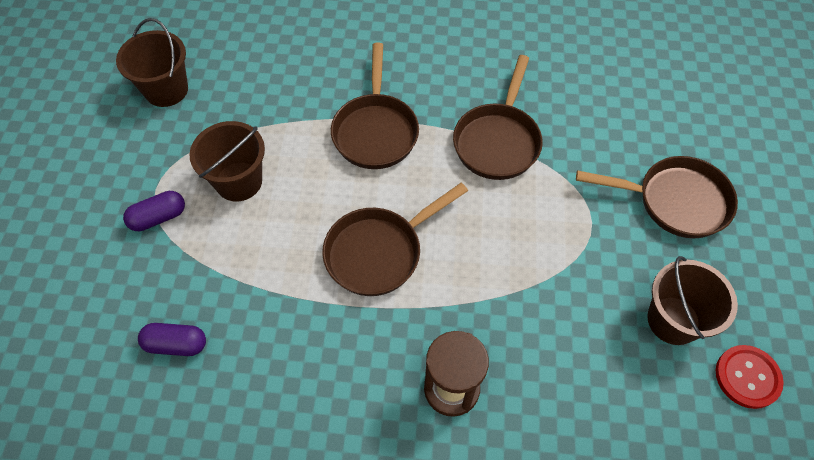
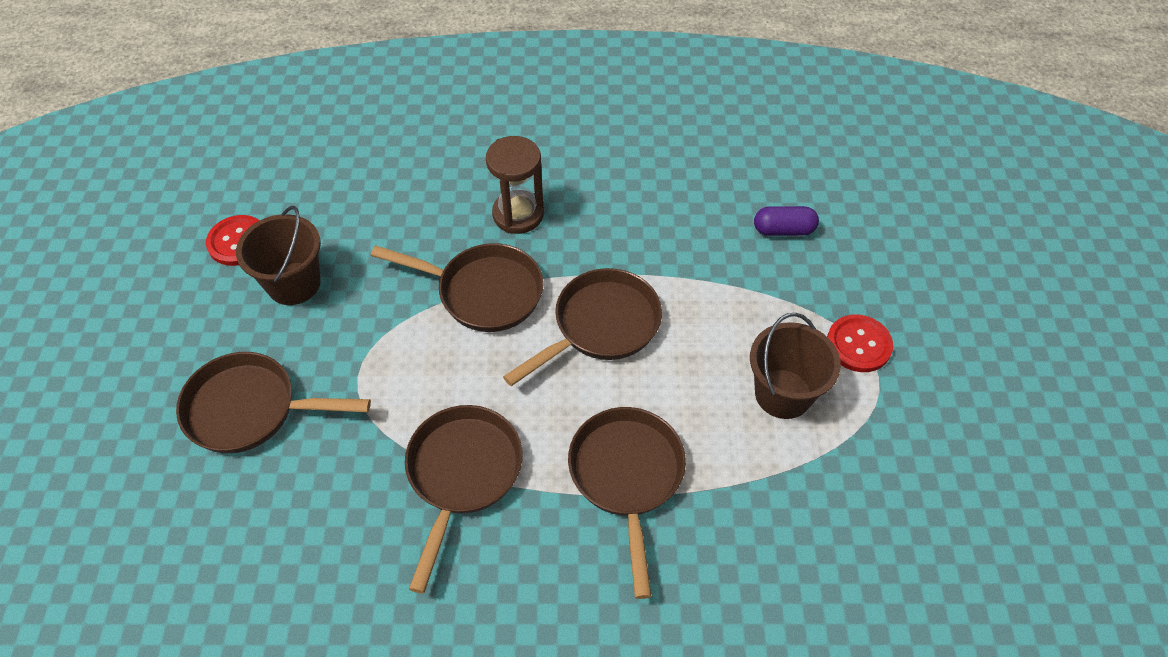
camera: 175 degrees right, 5 degrees down
brown bucket [116,18,188,107] -> none
purple capsule [123,191,185,231] -> red button [827,314,893,372]
none -> brown pan [371,243,544,332]

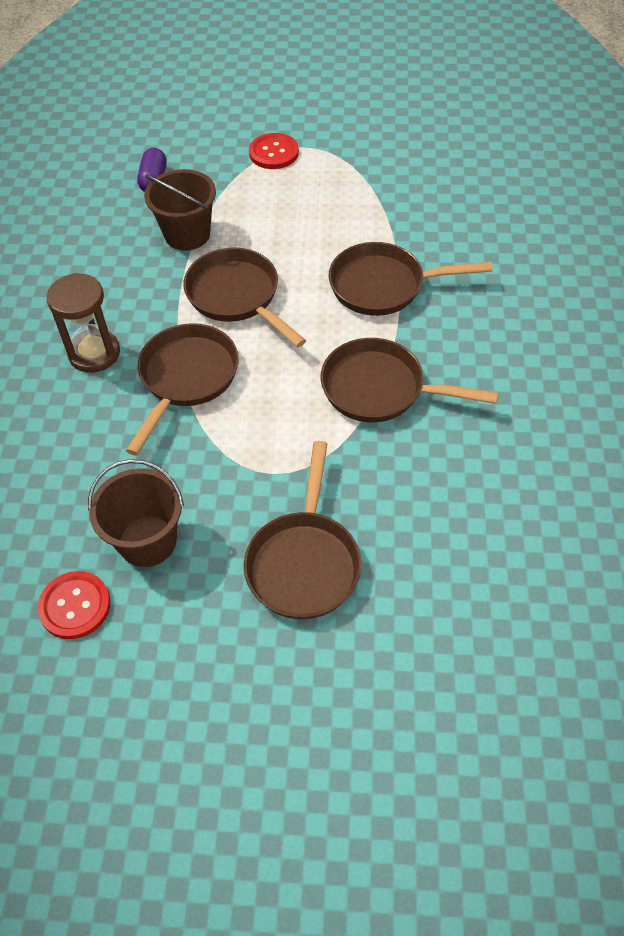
camera: 85 degrees left, 0 degrees up
brown bucket [750,313,841,419] -> brown bucket moved to [144,169,216,251]

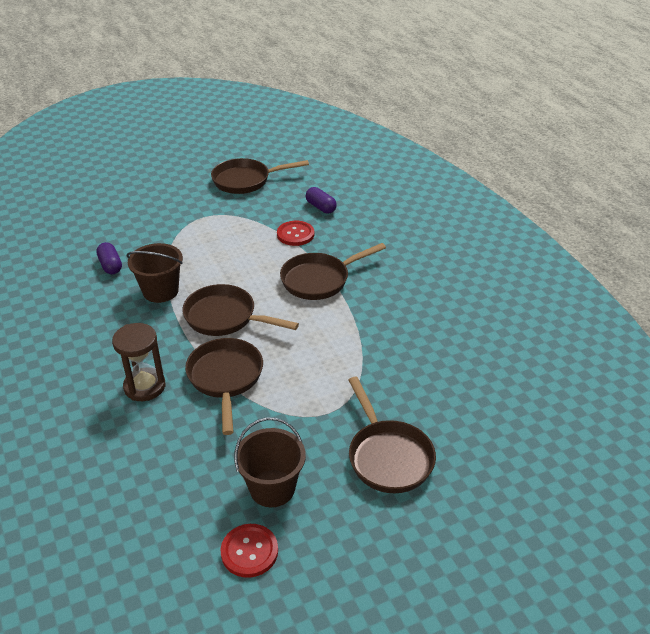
camera: 30 degrees left, 15 degrees down
red button [249,133,299,169] -> red button moved to [277,221,314,246]
brown pan [321,338,498,422] -> brown pan moved to [211,158,309,194]
none -> purple capsule [306,187,337,214]

